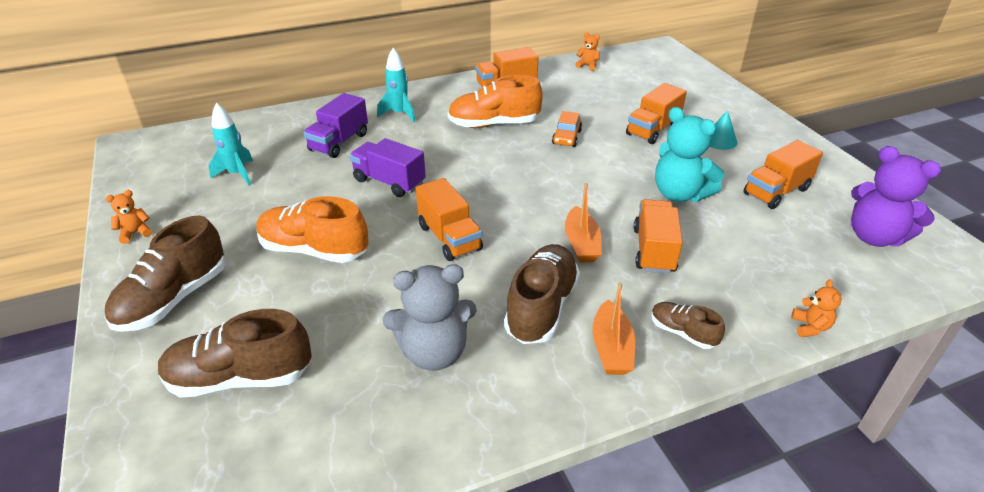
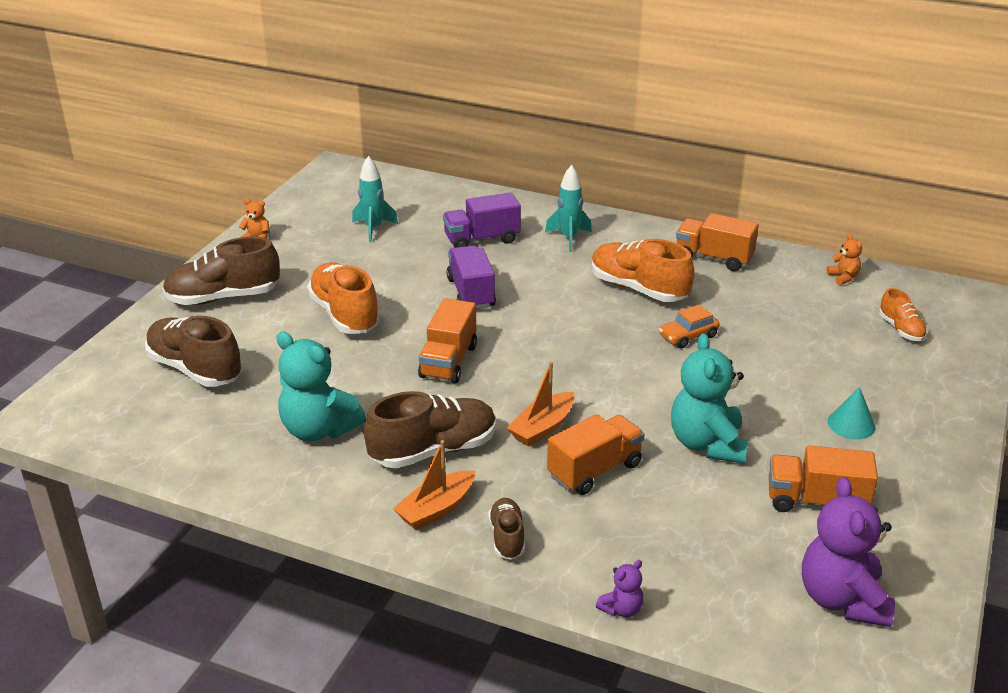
camera: 45 degrees right, 5 degrees down
grey teddy bear [382,264,477,371] -> turquoise teddy bear [276,332,366,441]
orange truck [626,83,687,144] -> none
orange teddy bear [791,279,842,337] -> purple teddy bear [596,560,643,617]
none -> orange shoe [879,288,927,341]

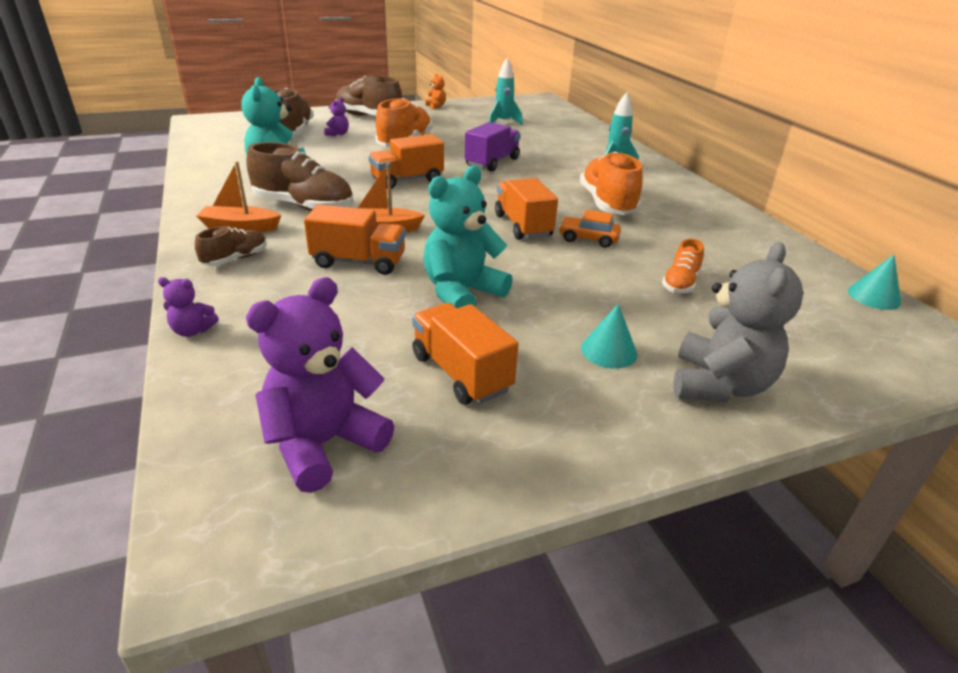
camera: 45 degrees right, 0 degrees up
purple truck [443,192,521,248] -> none
orange truck [676,213,759,271] -> orange truck moved to [495,178,558,240]
orange teddy bear [827,233,862,285] -> none
orange shoe [879,288,927,341] -> orange shoe moved to [662,238,704,294]
none -> purple teddy bear [324,97,349,136]
none -> grey teddy bear [674,242,803,403]
none -> turquoise cone [848,254,901,310]

